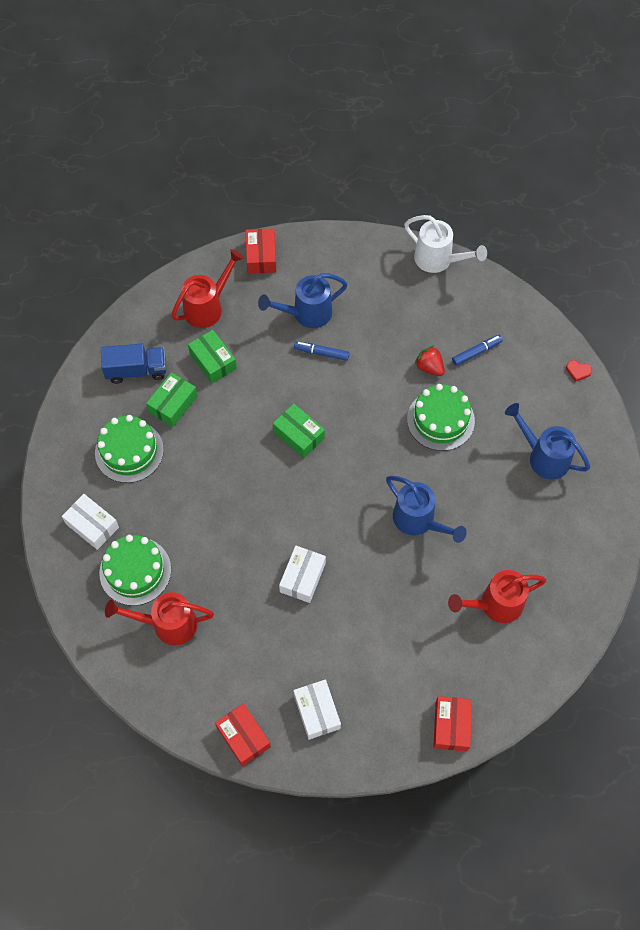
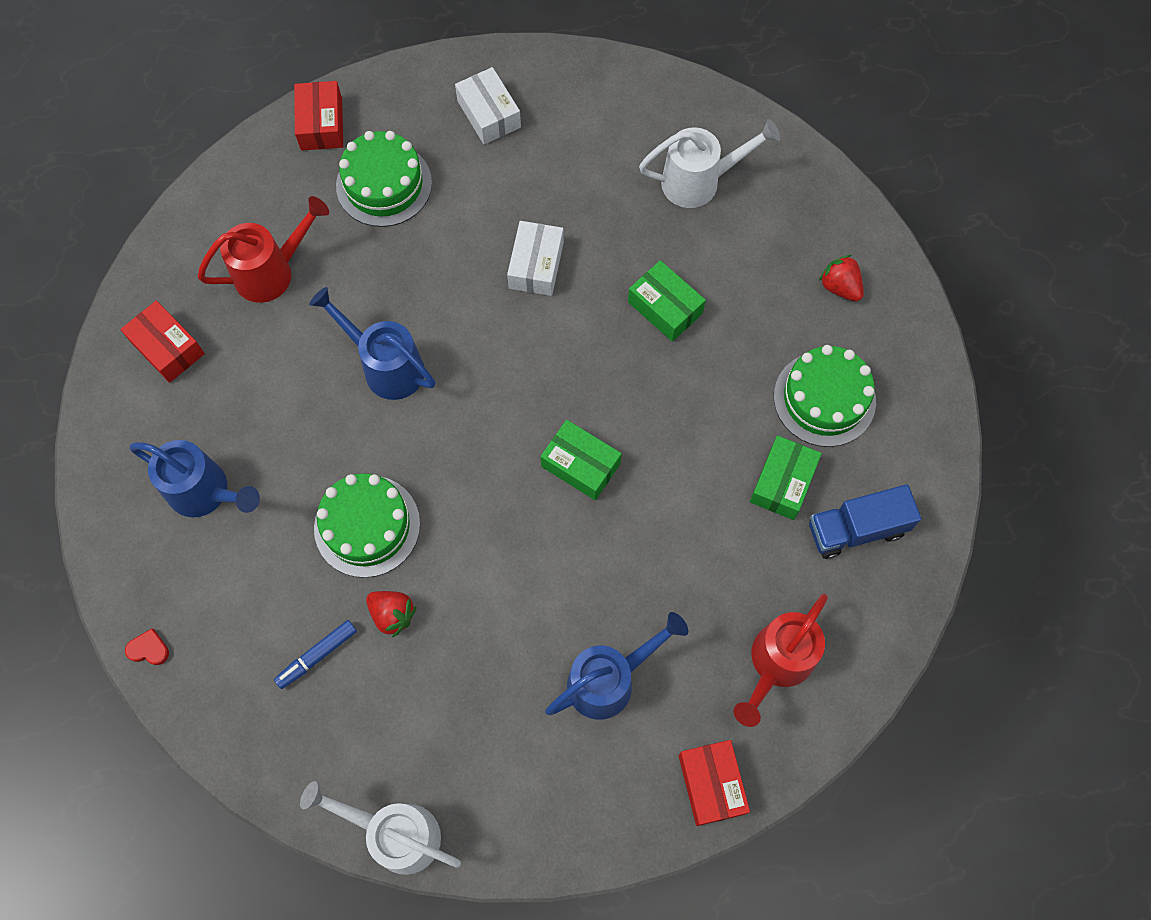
camera: 170 degrees right, 5 degrees up
white box [62,494,119,550] -> red strawberry [819,255,864,302]
green cake [99,535,171,606] -> green cake moved to [336,131,432,227]
red watering can [105,592,214,645] -> white watering can [639,119,780,208]
green box [188,330,237,383] -> green box moved to [628,260,706,342]
red box [215,703,271,767] -> red box moved to [120,301,205,383]
blue marker [294,341,349,361] -> none

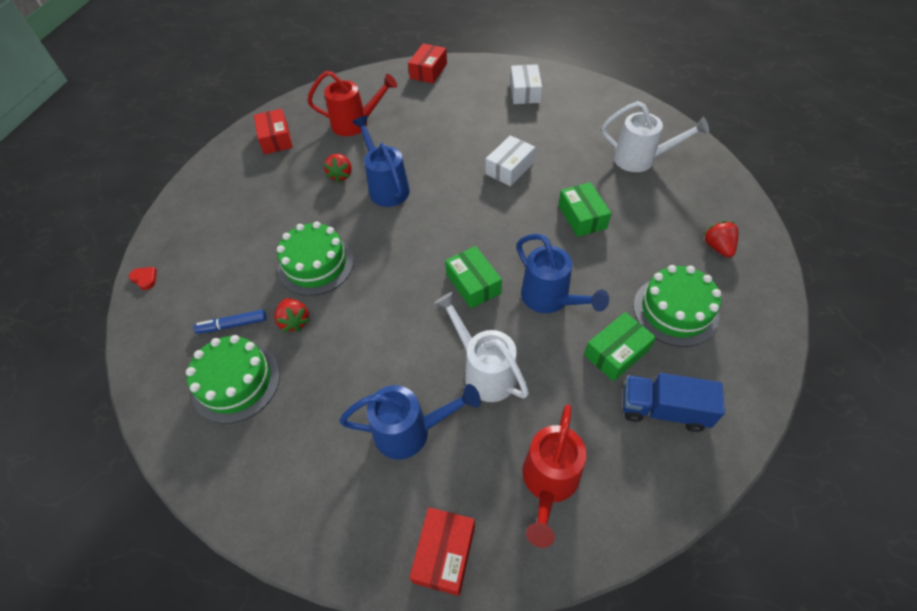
camera: 30 degrees right, 15 degrees down
blue watering can [130,440,260,517] -> blue watering can moved to [517,234,609,313]
white watering can [300,781,461,875] -> white watering can moved to [434,292,529,402]
green cake [336,131,432,227] -> green cake moved to [186,335,280,424]
red watering can [734,594,828,727] -> red watering can turned 45 degrees counterclockwise [522,404,587,548]
none -> red strawberry [324,154,352,183]

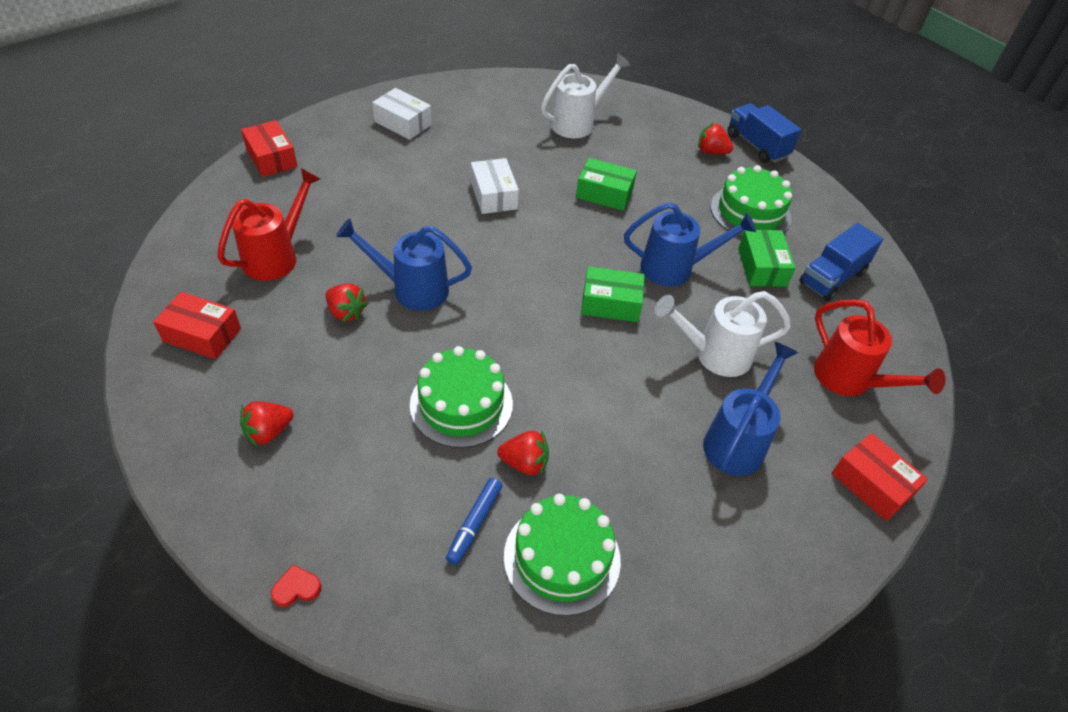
camera: 60 degrees left, 5 degrees down
none -> red strawberry [240,401,294,446]
none -> blue truck [727,103,801,163]

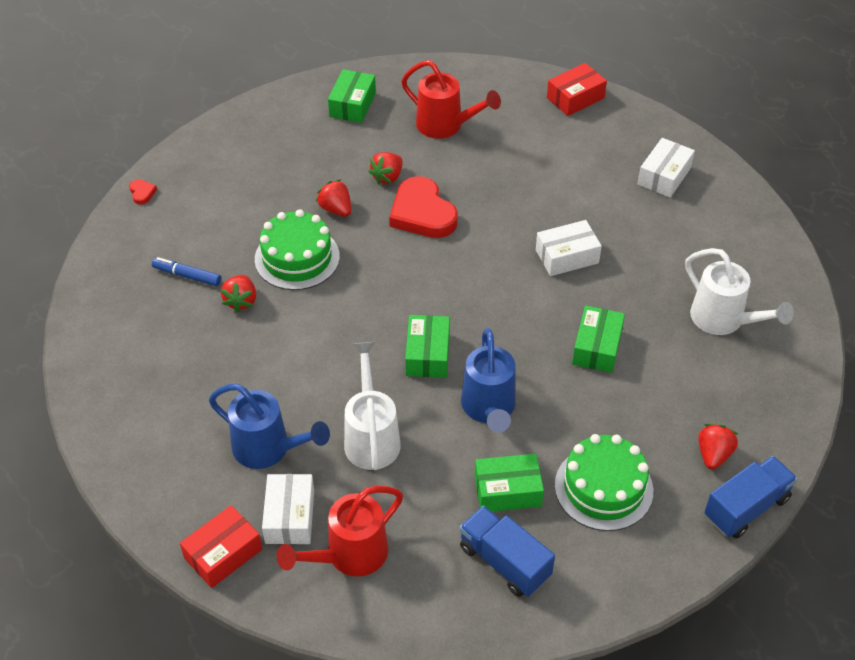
camera: 90 degrees right, 0 degrees up
red box [153,292,241,359] -> green box [328,69,376,123]
red strawberry [240,401,294,446] -> red strawberry moved to [316,179,351,217]
blue watering can [336,218,472,311] -> red heart [389,176,458,238]
green cake [504,494,621,616] -> none
none -> white box [262,474,314,544]

